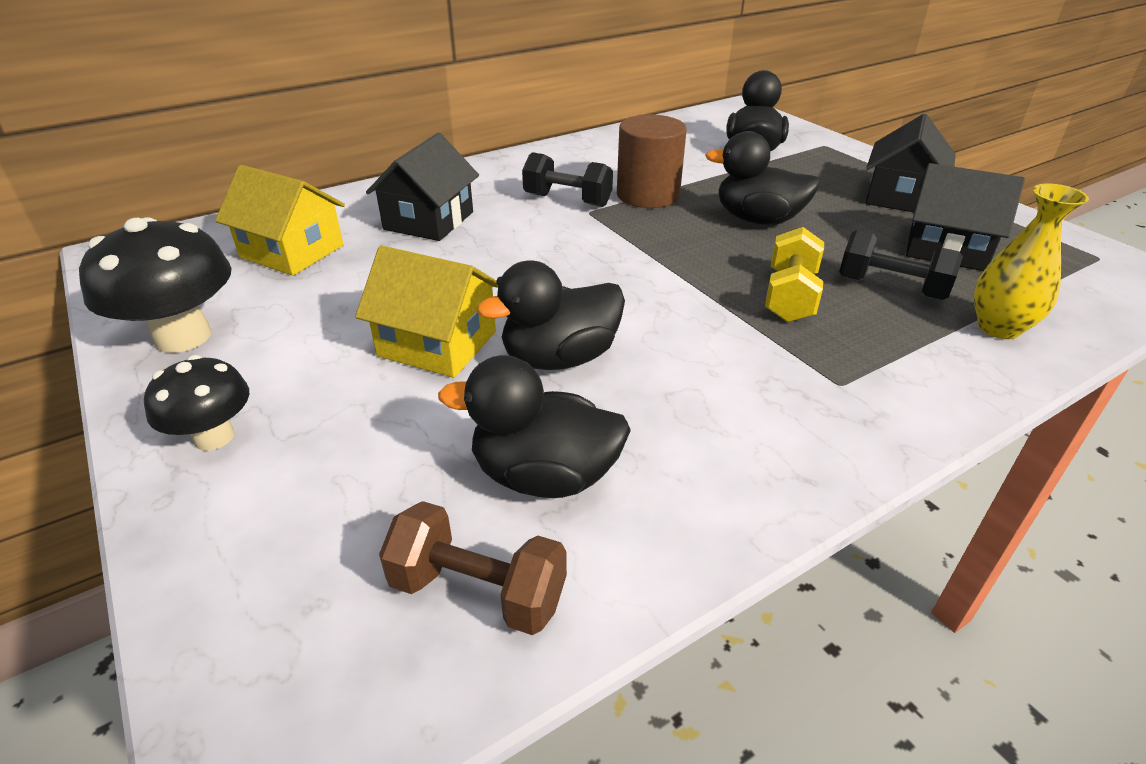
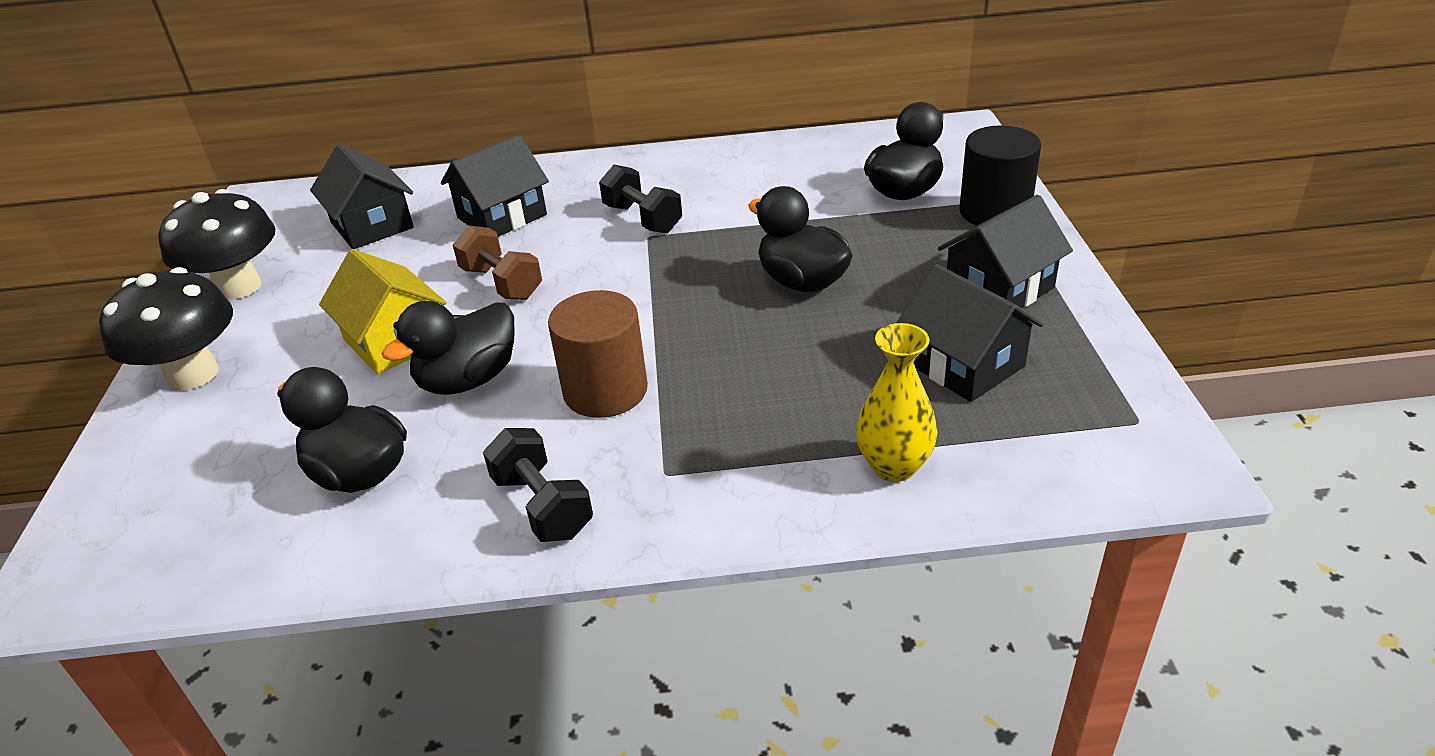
camera: 30 degrees right, 0 degrees up
black mushroom [144,355,249,451] -> black mushroom [99,267,233,390], size x1.64
yellow house [215,165,345,276] -> black house [310,144,414,249]
brown dumbbell [379,501,567,635] -> brown dumbbell moved to [453,226,542,300]
black duck [477,261,625,370] -> black duck turned 45 degrees counterclockwise [382,301,515,395]
brown cylinder [617,115,687,208] -> brown cylinder moved to [548,290,648,418]
yellow dumbbell [765,227,824,322] -> none
black dumbbell [839,230,963,300] -> black dumbbell moved to [483,428,593,542]
none -> black cylinder [959,125,1041,226]

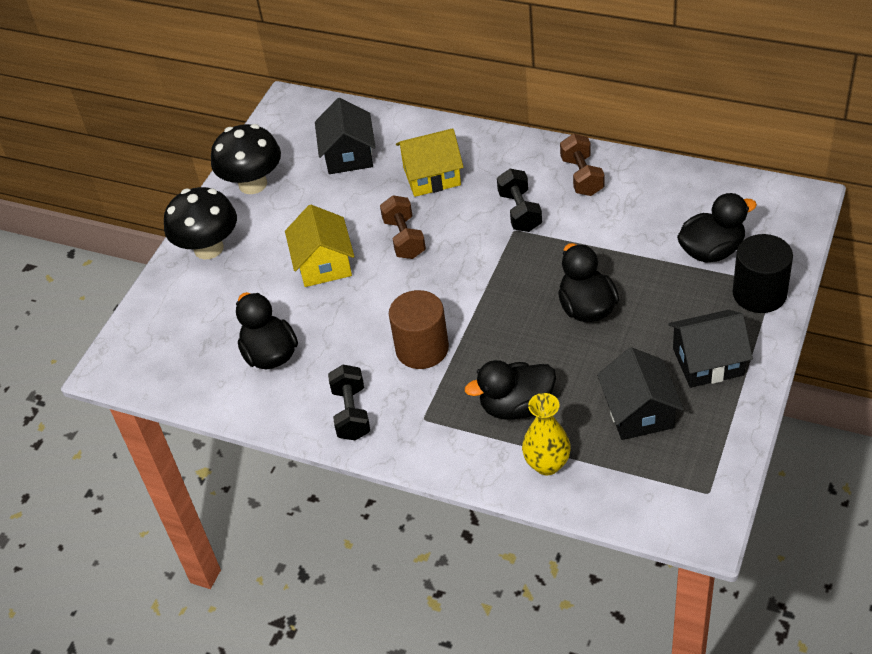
camera: 30 degrees right, 10 degrees up
black duck [382,301,515,395] -> black duck moved to [465,360,556,420]
black house [441,135,549,237] -> yellow house [396,128,464,197]
none -> brown dumbbell [560,134,604,196]

